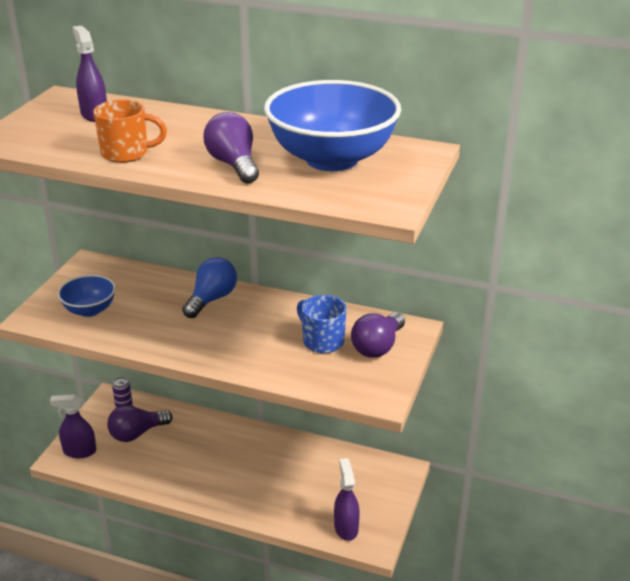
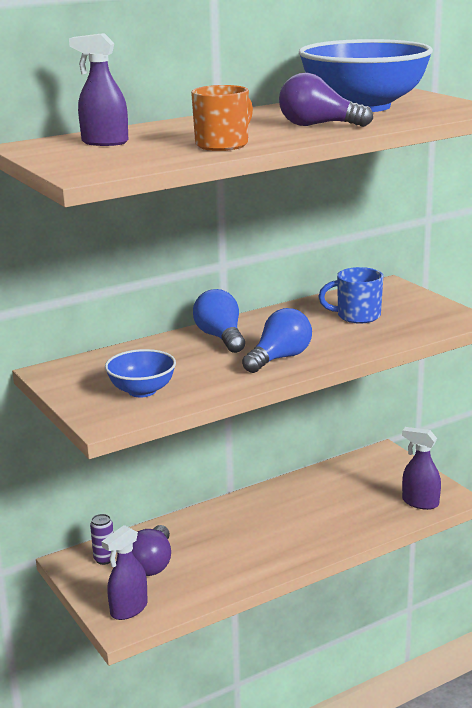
camera: 50 degrees left, 10 degrees down
purple light bulb [351,312,405,358] -> none
none -> blue light bulb [242,308,312,373]

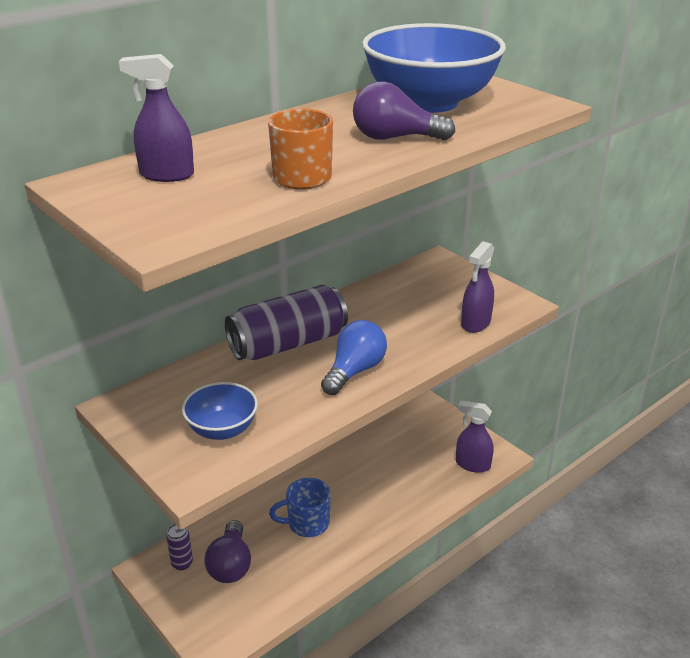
camera: 10 degrees left, 10 degrees up
purple spray bottle [101,525,148,620] -> purple spray bottle moved to [461,241,494,333]
blue light bulb [193,289,245,353] -> purple can [225,285,348,360]
blue mug [318,267,383,323] -> blue mug moved to [269,478,331,537]

